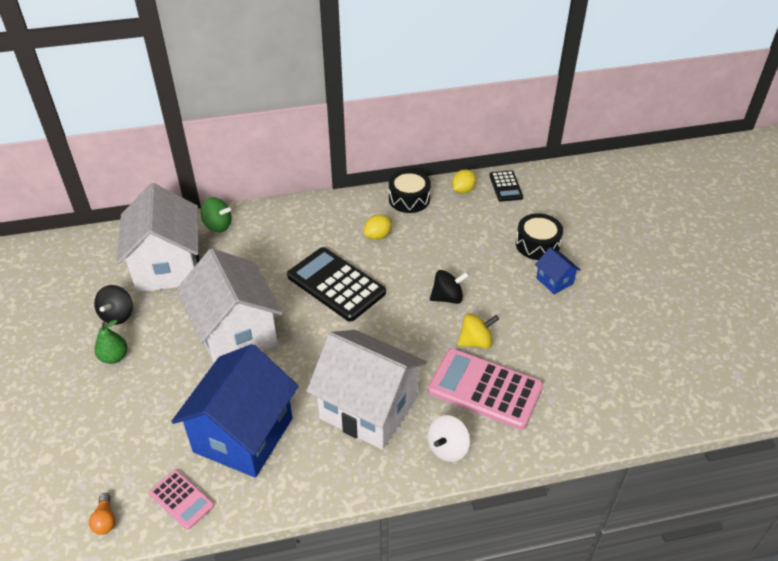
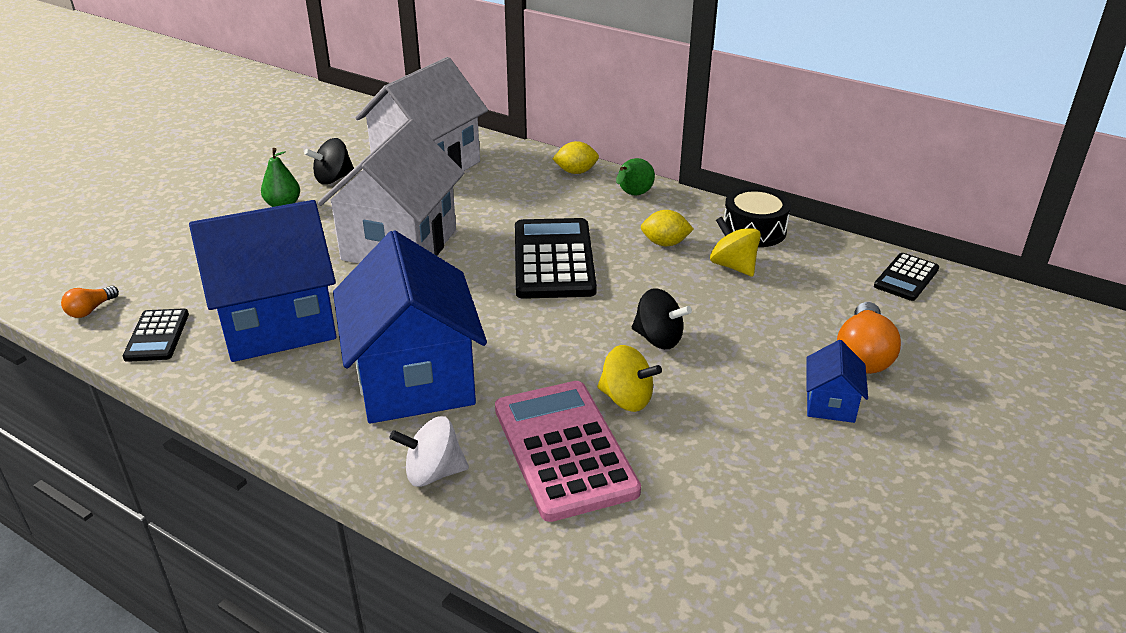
camera: 45 degrees right, 10 degrees down
pink calculator [149,470,214,530] -> black calculator [123,308,189,362]
green spinning top [200,197,232,232] -> none
white house [306,330,427,450] -> blue house [333,231,487,423]
yellow lemon [452,169,476,194] -> yellow lemon moved to [552,141,599,174]
black drum [516,213,563,260] -> orange light bulb [837,302,901,374]
none -> green pear [616,158,655,195]
none -> yellow spinning top [710,217,761,277]

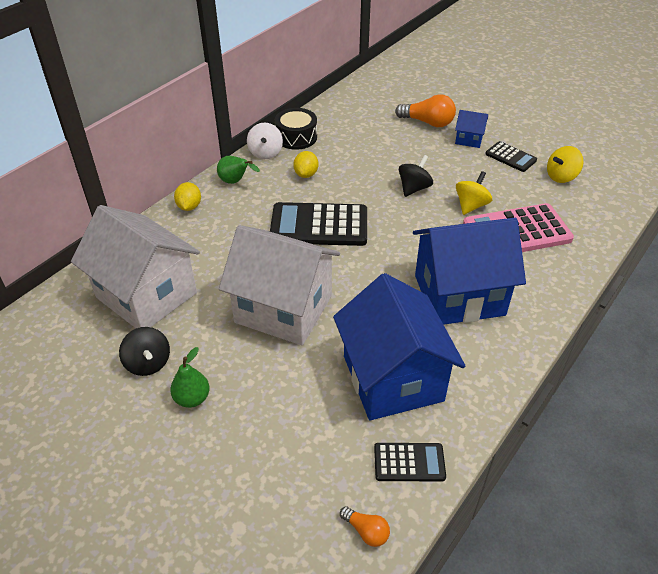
camera: 85 degrees left, 10 degrees up
white spinning top [389,416,469,487] -> white spinning top moved to [247,123,283,159]
yellow spinning top [710,217,761,277] -> yellow spinning top moved to [547,146,583,183]
black calculator [874,253,939,301] -> black calculator moved to [485,141,537,172]

